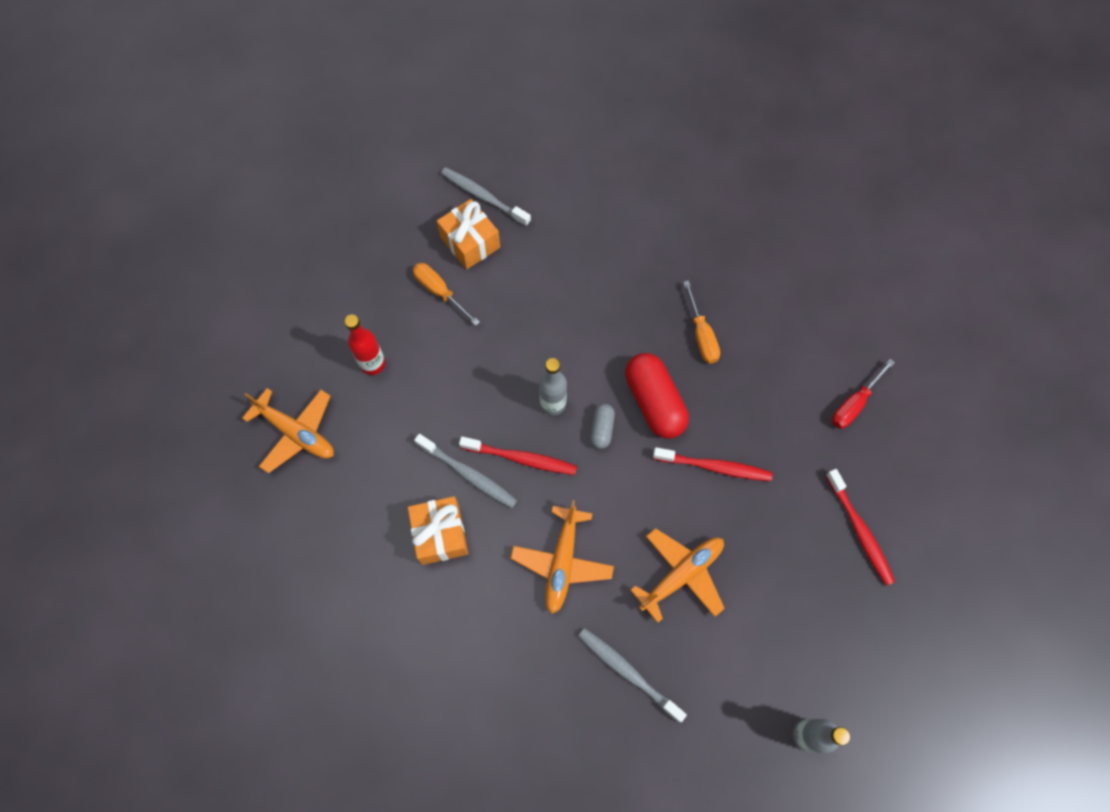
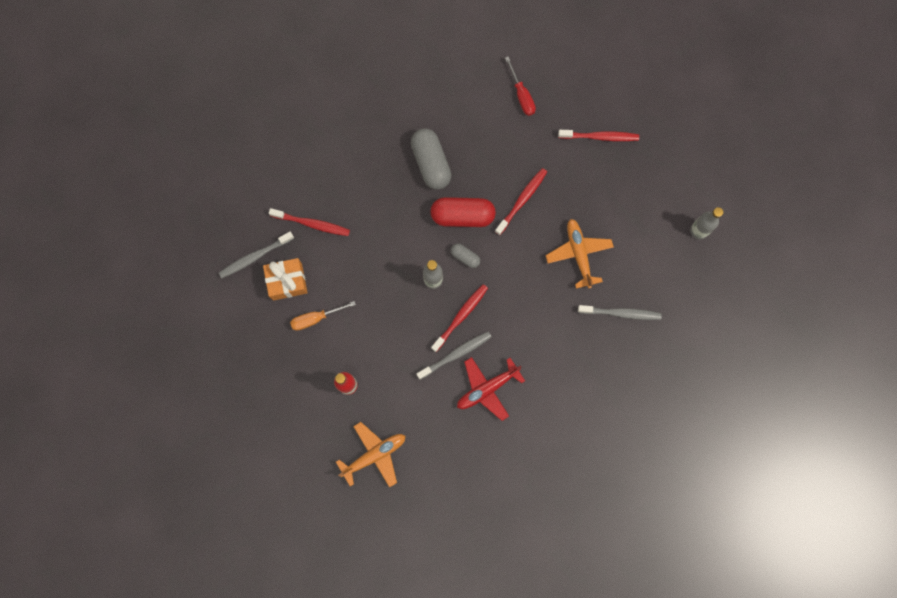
camera: 65 degrees left, 10 degrees up
orange gift [408,496,468,565] -> red plane [457,357,525,421]
orange plane [511,500,614,614] -> none
grey toothbrush [578,628,687,722] -> grey toothbrush turned 150 degrees counterclockwise [578,305,662,320]
orange screwdriver [683,281,720,363] -> grey capsule [411,128,451,190]
none -> red toothbrush [269,208,350,236]

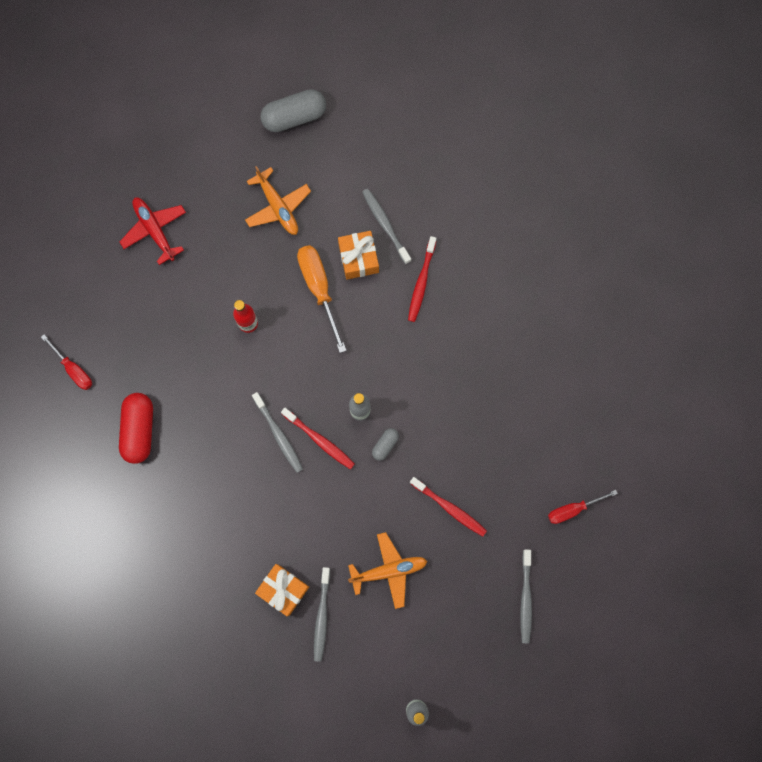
camera: 90 degrees right, 0 degrees up
orange screwdriver [290,301,356,331] -> orange screwdriver [297,245,347,353], size x1.59
orange plane [336,422,405,488] -> orange plane moved to [245,166,311,235]
grey capsule [411,128,451,190] -> grey capsule moved to [260,89,326,132]
red capsule [430,197,496,227] -> red capsule moved to [119,393,153,464]
red plane [457,357,525,421] -> red plane moved to [120,197,186,265]
red toothbrush [558,130,639,141] -> grey toothbrush [520,550,532,643]
none -> red screwdriver [41,335,92,390]
none -> orange gift [255,564,309,616]

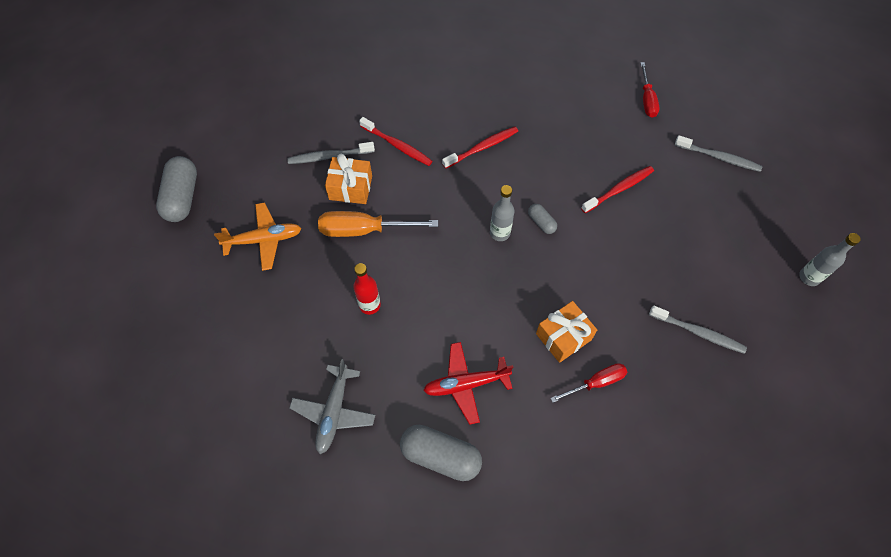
camera: 70 degrees left, 15 degrees down
red screwdriver [41,335,92,390] -> red screwdriver moved to [551,363,627,403]
red capsule [119,393,153,464] -> grey capsule [400,425,482,481]
red plane [120,197,186,265] -> red plane moved to [423,342,513,425]
grey toothbrush [252,392,303,473] -> none
orange gift [255,564,309,616] -> orange gift moved to [536,301,597,363]
red toothbrush [281,408,355,469] -> red toothbrush moved to [442,127,518,169]
orange plane [348,532,427,609] -> none
none -> grey plane [289,359,375,454]

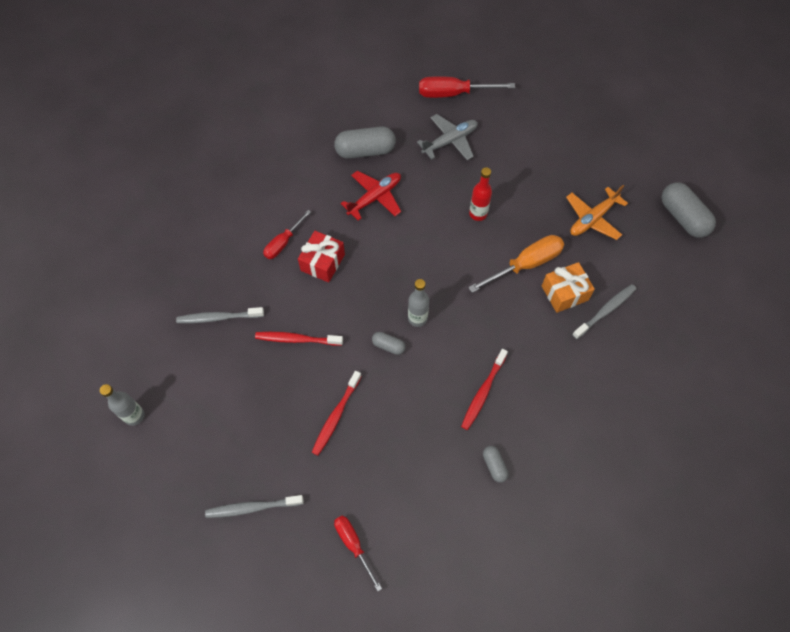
camera: 150 degrees right, 0 degrees up
grey plane [289,359,375,454] -> grey plane turned 75 degrees clockwise [417,114,478,160]
red toothbrush [359,117,433,166] -> red toothbrush moved to [255,332,343,346]
orange gift [536,301,597,363] -> red gift [298,231,345,283]
none -> red screwdriver [419,76,515,98]
none -> grey capsule [483,446,508,483]

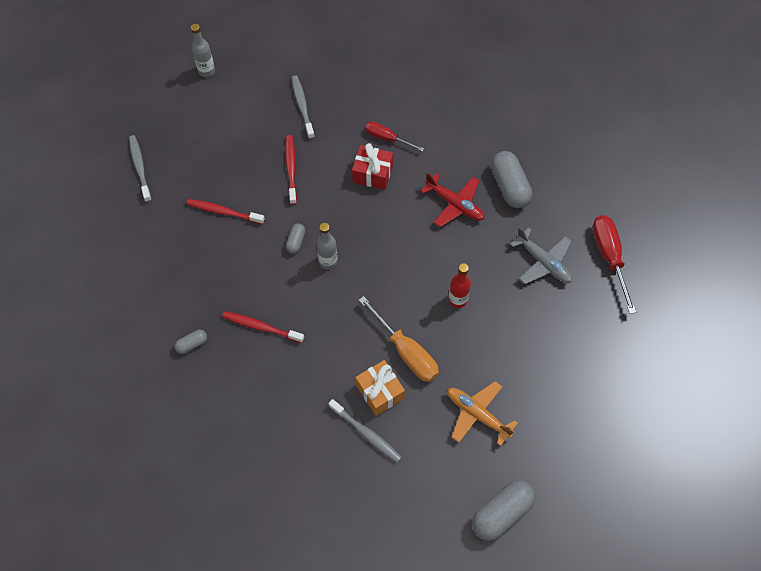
camera: 80 degrees right, 0 degrees up
red screwdriver [334,516,382,591] -> none

